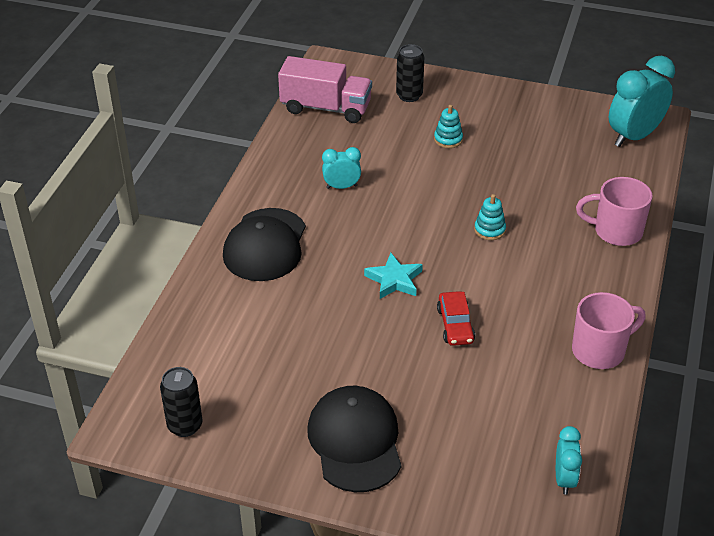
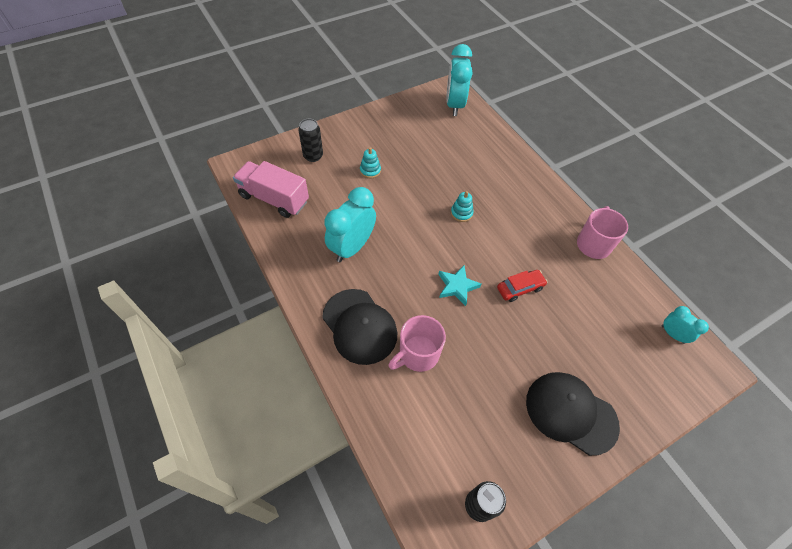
camera: 50 degrees left, 15 degrees up
pink truck [278,56,372,123] -> pink truck turned 120 degrees counterclockwise [233,161,309,218]
turquoise clock [322,147,361,189] -> turquoise clock [325,187,376,262], size x1.88
red car [437,291,475,346] -> red car turned 60 degrees counterclockwise [497,270,548,302]
pink mug [576,177,653,246] -> pink mug moved to [388,315,446,372]

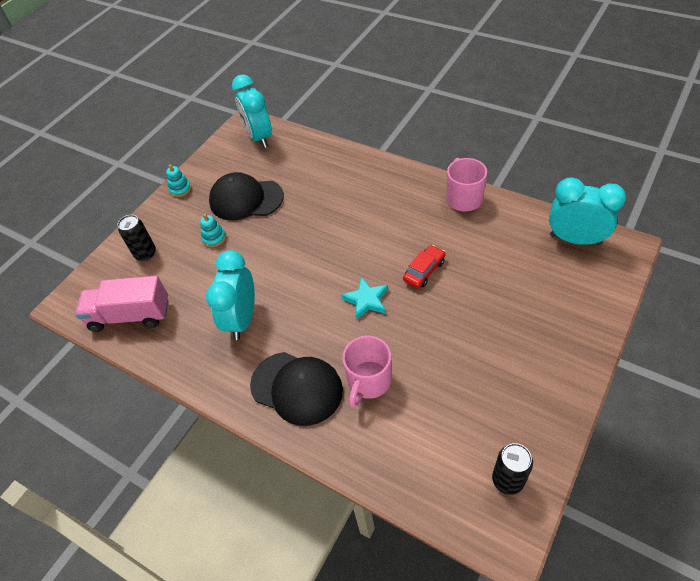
camera: 20 degrees left, 5 degrees down
turquoise stacking toy [451,191,473,222] -> turquoise stacking toy moved to [166,164,191,197]
black cap [526,372,620,456] -> black cap moved to [209,172,284,220]
turquoise clock [661,306,709,344] -> turquoise clock [549,177,626,245], size x1.88

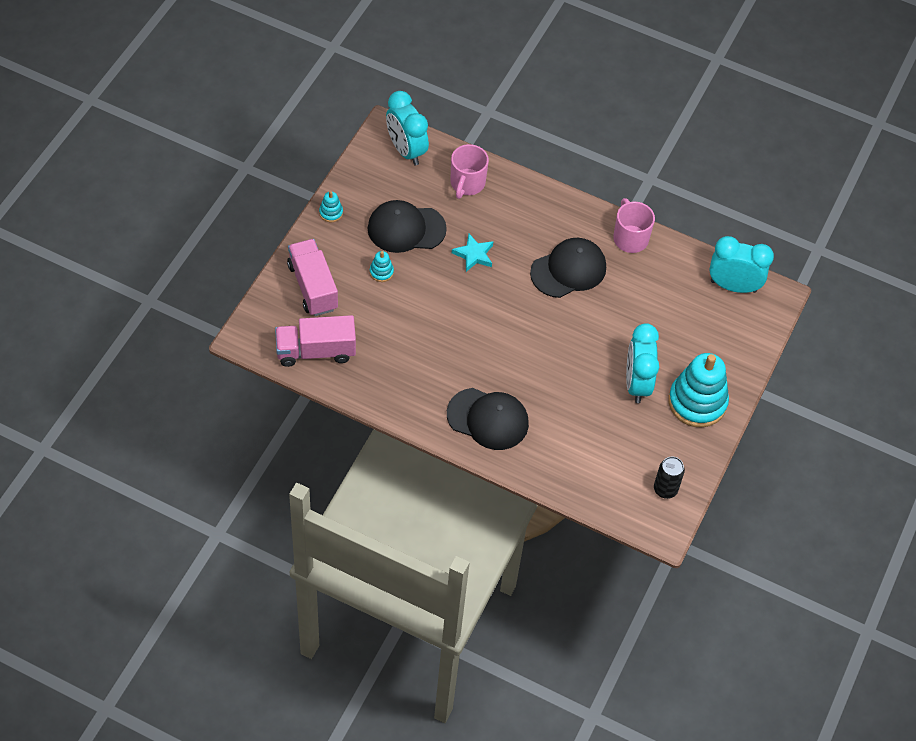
camera: 15 degrees left, 5 degrees up
black can [118,215,156,261] -> pink truck [287,239,338,316]
turquoise clock [206,250,255,340] -> turquoise clock moved to [626,323,659,403]
turquoise star [341,277,388,320] -> turquoise star moved to [452,234,493,272]
pink mug [342,336,392,408] -> pink mug moved to [450,144,489,199]
red car [403,245,445,288] -> none
none -> black cap [530,238,606,298]
none -> turquoise stacking toy [668,353,729,428]

